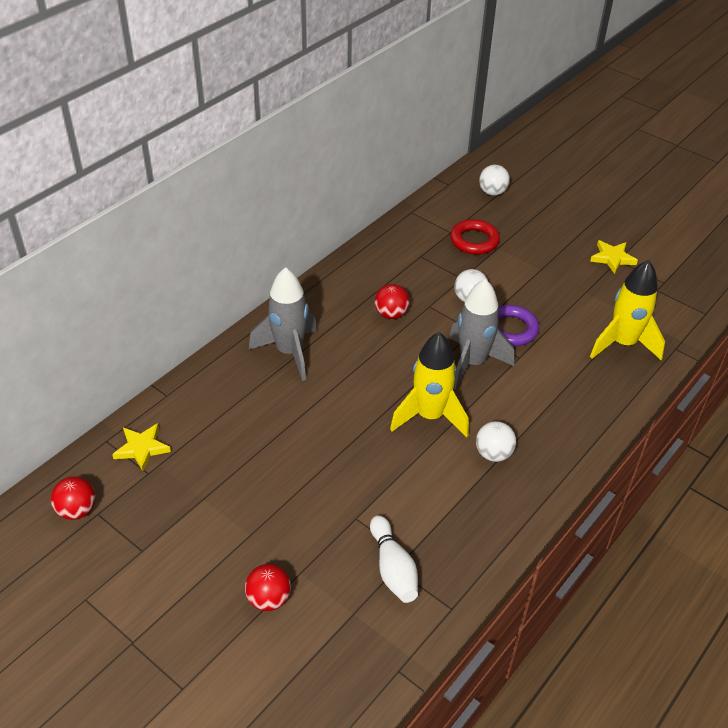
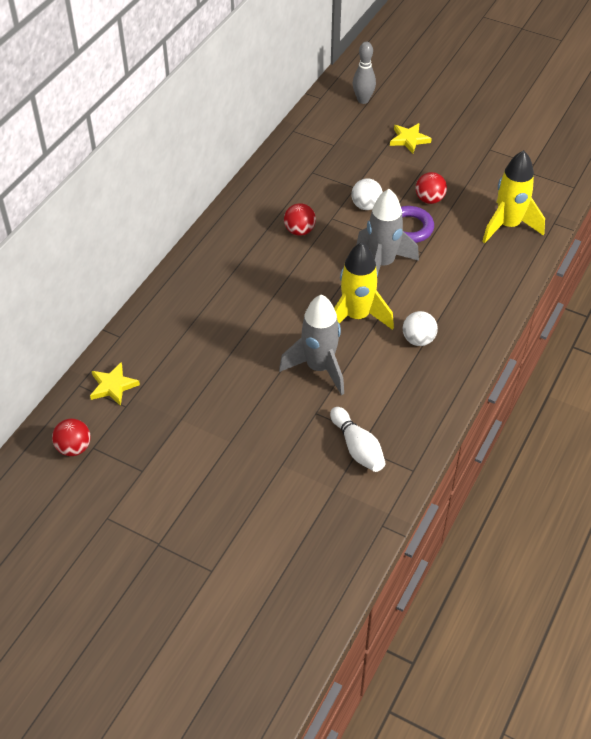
camera: 10 degrees left, 5 degrees up
red ball [245,564,291,611] -> red ball moved to [416,172,447,204]
grey rocket [249,267,317,381] -> grey rocket moved to [279,295,344,395]
red ring [450,219,500,255] -> none
white ball [479,165,510,196] -> grey bowling pin [353,42,376,104]
yellow star [590,240,638,274] -> yellow star moved to [390,123,432,154]

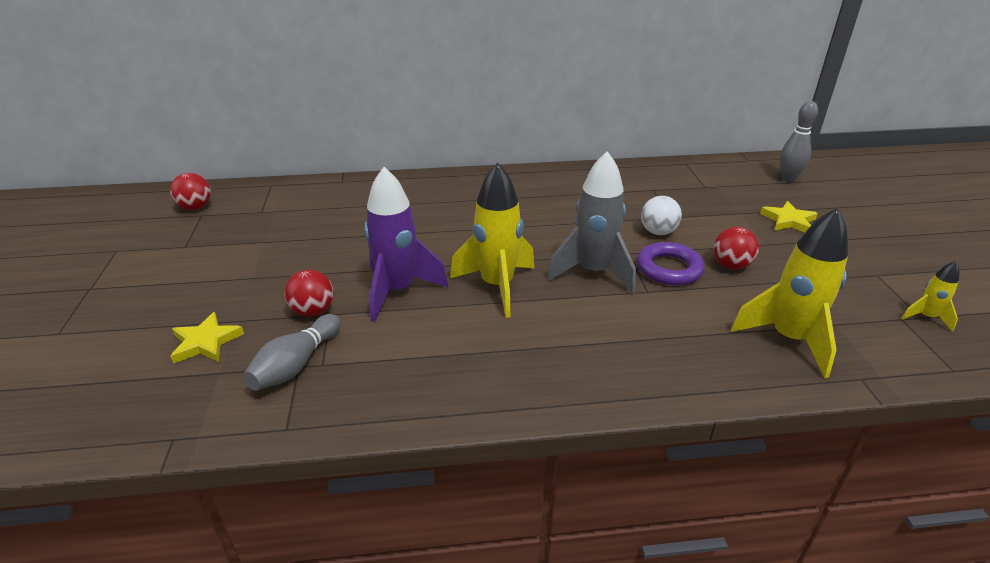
camera: 55 degrees right, 15 degrees down
yellow star [90,362,140,406] -> yellow star moved to [170,312,244,364]
grey rocket [279,295,344,395] -> purple rocket [364,167,449,322]
red ball [284,203,316,236] -> red ball moved to [284,270,334,317]
white bowling pin [330,407,385,472] -> grey bowling pin [243,314,341,391]
white ball [403,311,438,346] -> none
none -> yellow rocket [901,261,960,332]

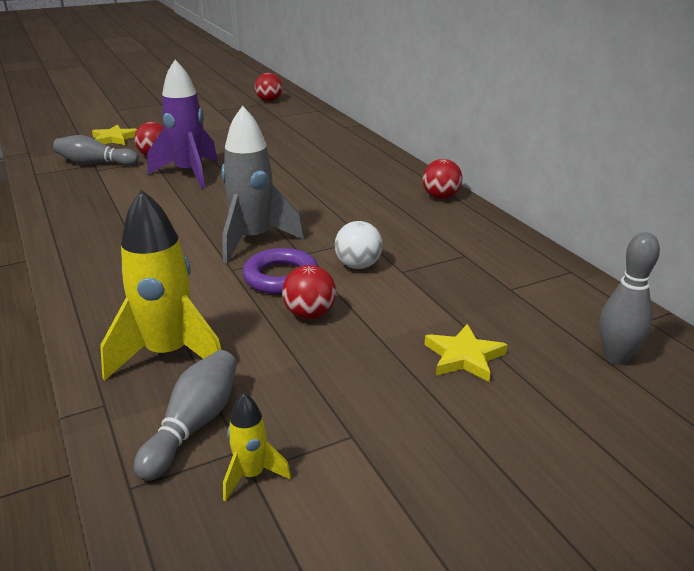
camera: 70 degrees right, 5 degrees down
yellow rocket [450,163,535,318] -> none
none -> grey bowling pin [134,350,237,481]
none -> red ball [423,159,462,199]

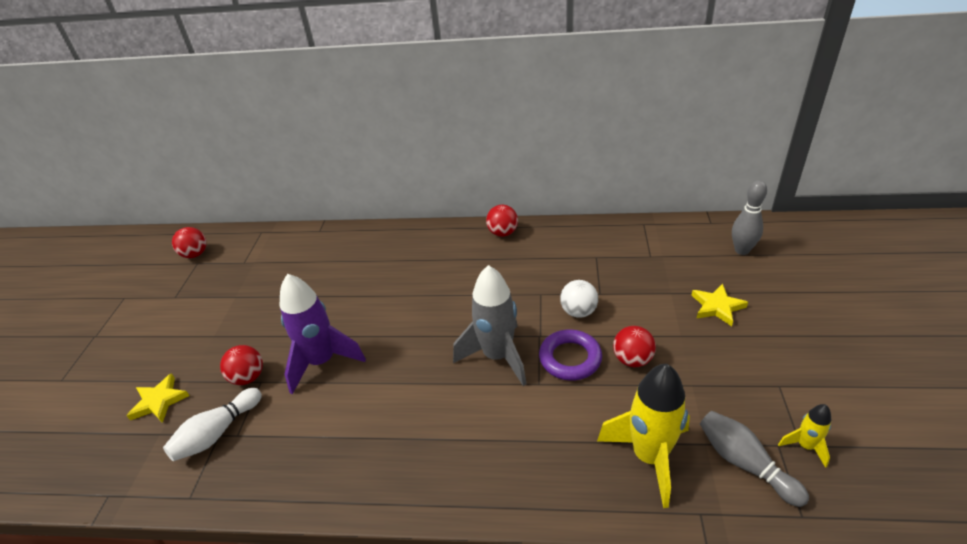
camera: 55 degrees left, 10 degrees up
grey bowling pin [53,135,139,166] -> white bowling pin [163,388,262,461]

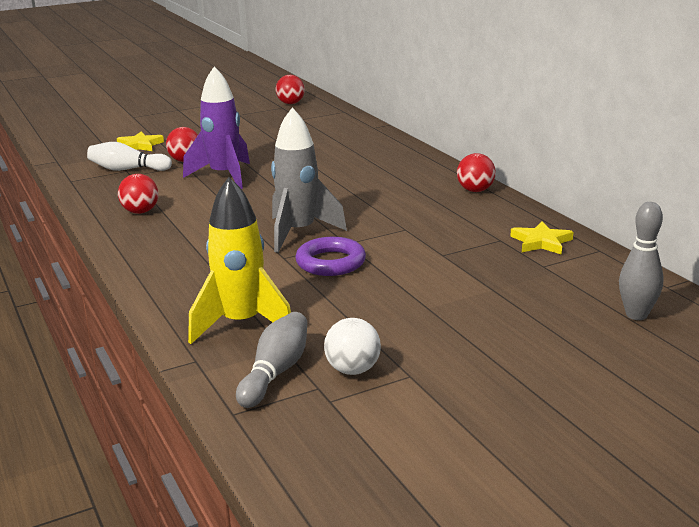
camera: 55 degrees right, 15 degrees down
white ball [560,280,598,318] -> white ball moved to [324,318,381,375]
red ball [613,326,656,367] -> red ball moved to [118,174,158,214]
yellow star [691,284,748,326] -> yellow star moved to [510,221,573,255]
yellow rocket [778,404,831,468] -> none

